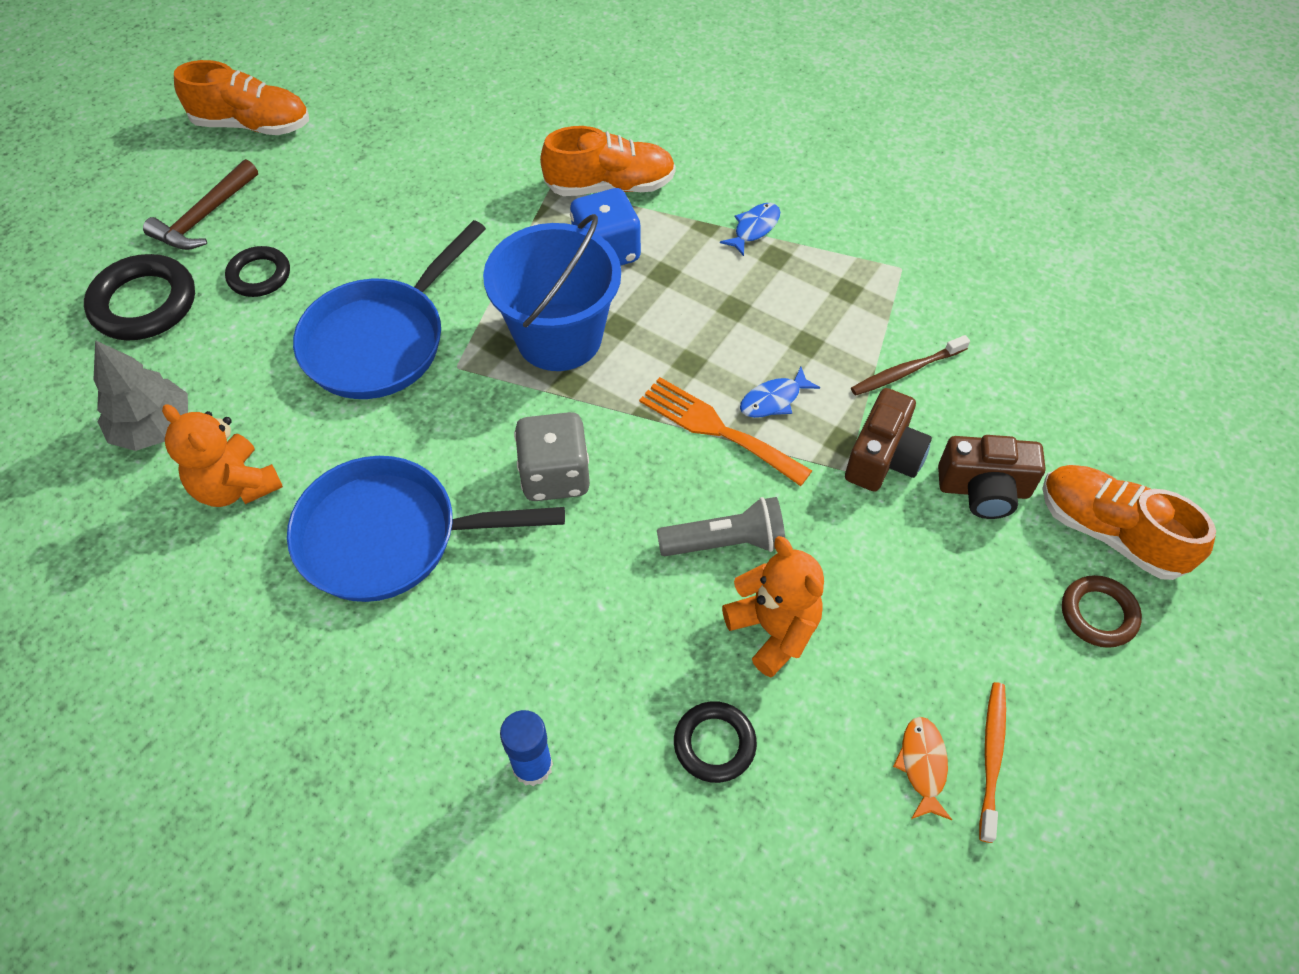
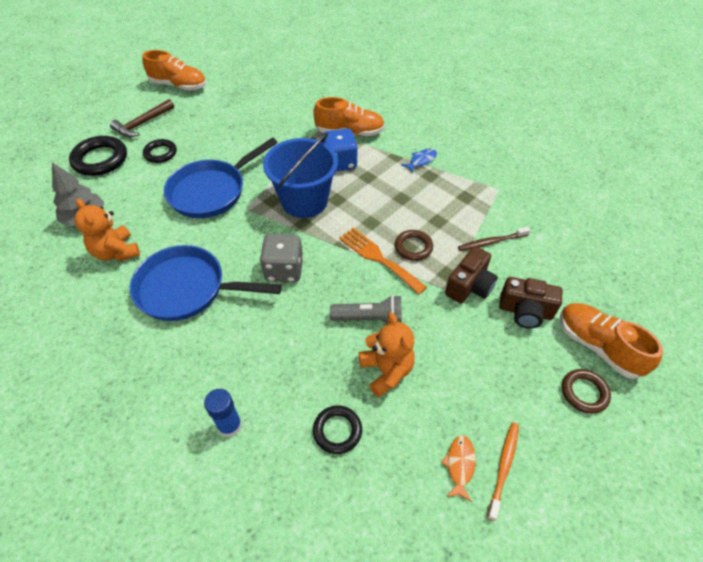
camera: 10 degrees right, 5 degrees down
blue fish [740,367,820,418] -> brown ring [395,230,433,261]

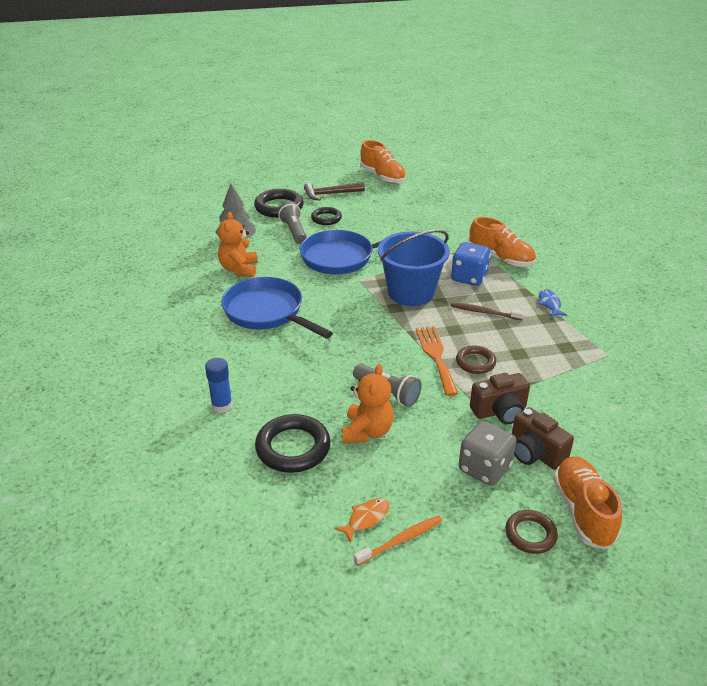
camera: 35 degrees right, 15 degrees down
grey dice [260,234,304,282] -> grey dice moved to [458,421,516,486]
black ring [313,405,362,454] -> black ring [255,414,331,473], size x1.64
blue fish [401,149,437,173] -> blue fish turned 90 degrees counterclockwise [538,289,567,317]
brown toothbrush [458,227,530,251] -> brown toothbrush moved to [450,302,524,320]
none -> grey flashlight [278,201,307,244]

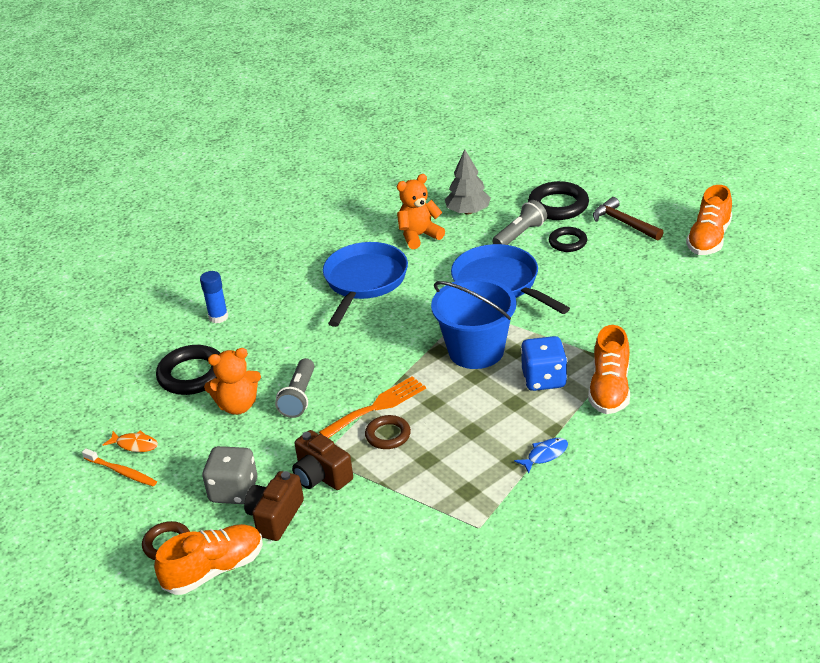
camera: 65 degrees right, 0 degrees up
brown toothbrush [450,302,524,320] -> none

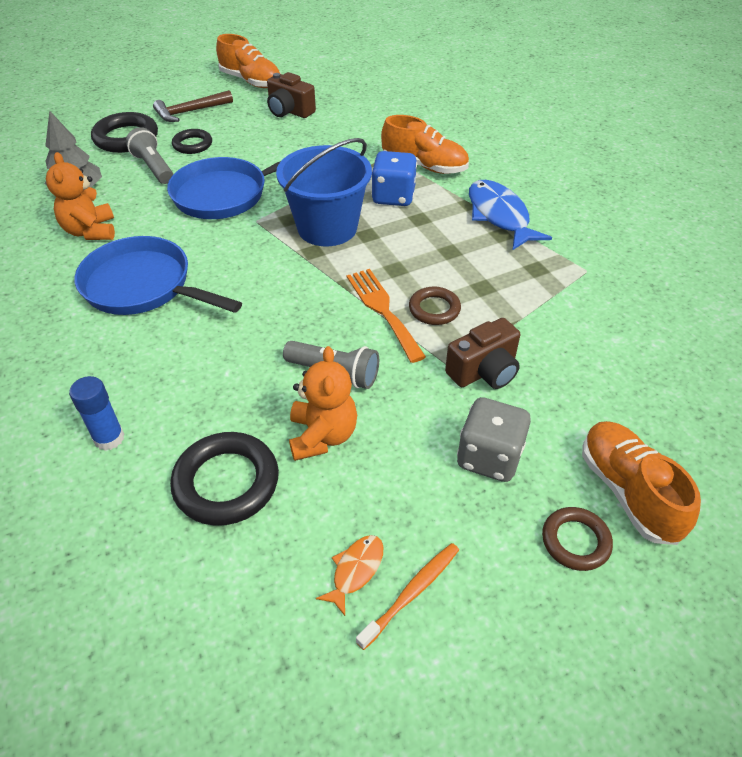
camera: 80 degrees left, 10 degrees up
brown camera [244,471,304,541] -> brown camera moved to [267,72,316,118]
blue fish [514,438,568,474] -> blue fish [469,180,552,251], size x1.99

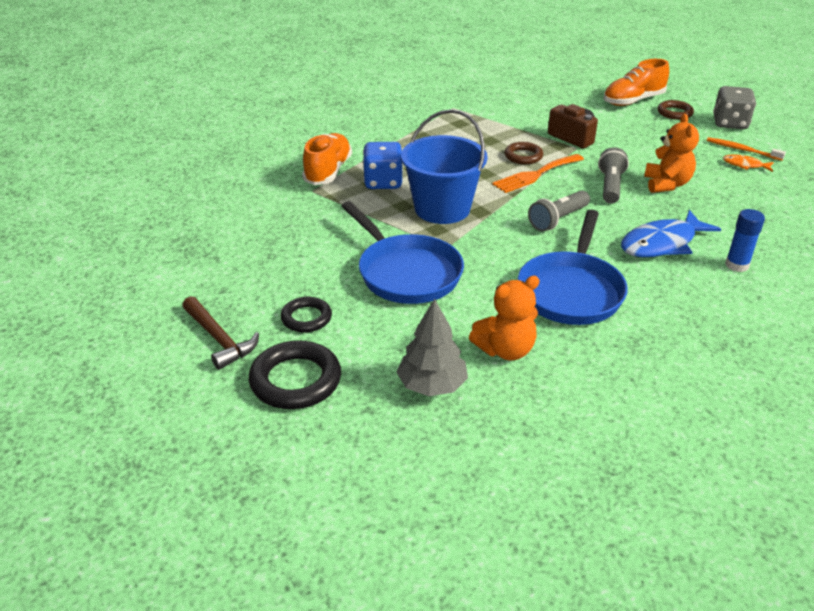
camera: 100 degrees left, 10 degrees down
grey flashlight [126,127,173,184] -> grey flashlight moved to [528,190,590,231]
black ring [170,432,279,526] -> none
orange shoe [216,34,281,88] -> none
brown camera [267,72,316,118] -> none
orange teddy bear [289,346,357,461] -> orange teddy bear turned 105 degrees clockwise [644,114,699,193]
grey dice [457,397,531,482] -> grey dice moved to [713,86,756,129]
blue fish [469,180,552,251] -> blue fish moved to [621,210,721,257]

